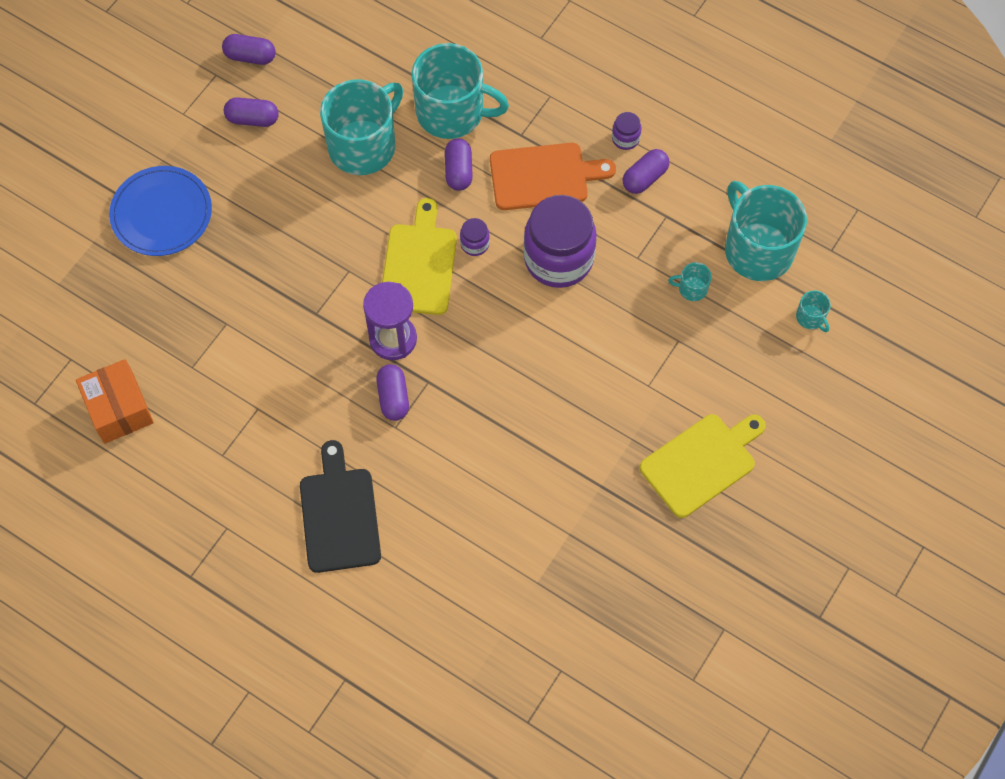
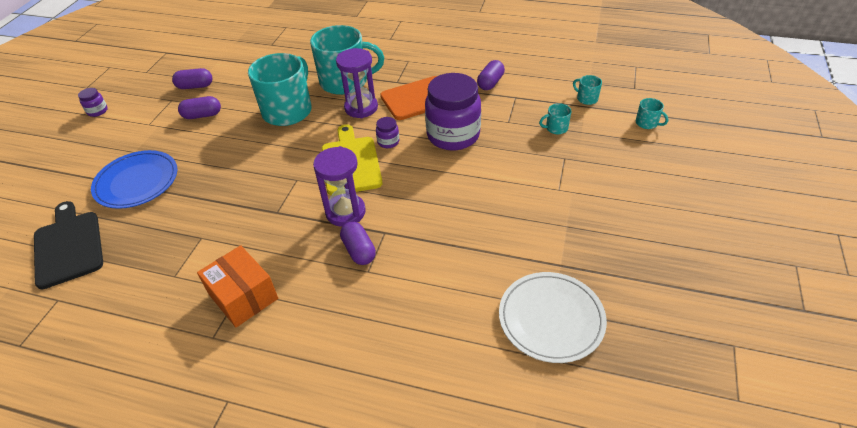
camera: 15 degrees left, 20 degrees down
orange box [76,359,154,444] -> orange box moved to [197,245,278,327]
black cutting board [300,440,381,573] -> black cutting board moved to [34,201,103,290]
purple capsule [445,138,473,191] -> purple hourglass [336,48,378,118]
purple jar [612,112,641,150] -> purple jar moved to [78,88,108,117]
yellow cutting board [640,414,766,518] -> none
turquoise mug [725,181,807,281] -> turquoise mug [573,75,602,105], size x0.41
none -> white plate [499,272,607,363]

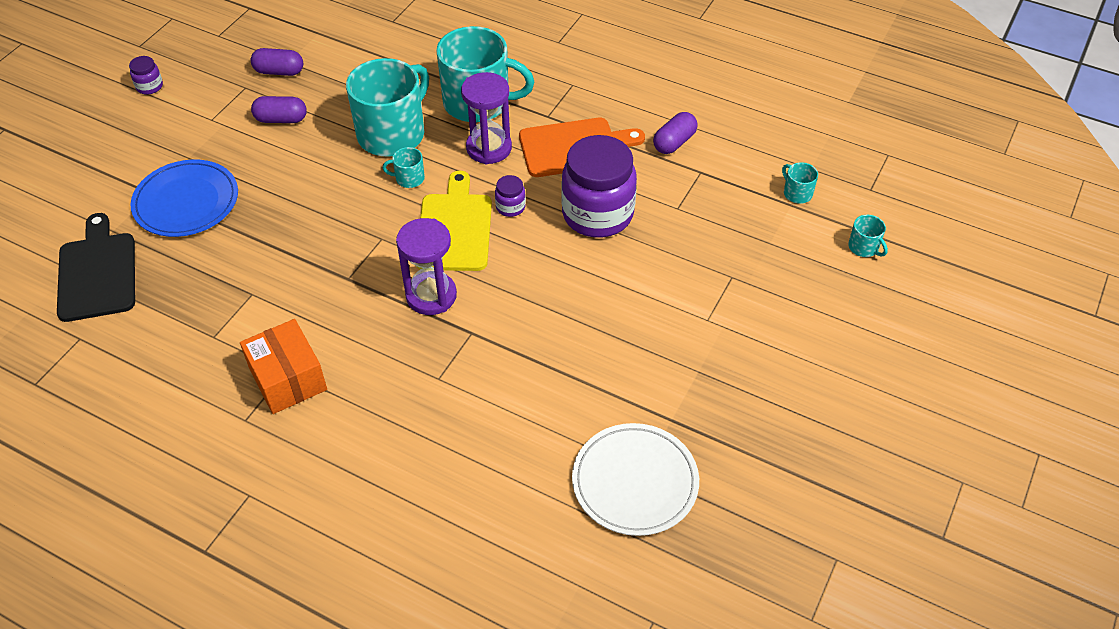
camera: 10 degrees right, 5 degrees up
purple capsule [340,222,376,265] -> none
turquoise mug [539,103,571,135] -> turquoise mug moved to [382,147,425,188]

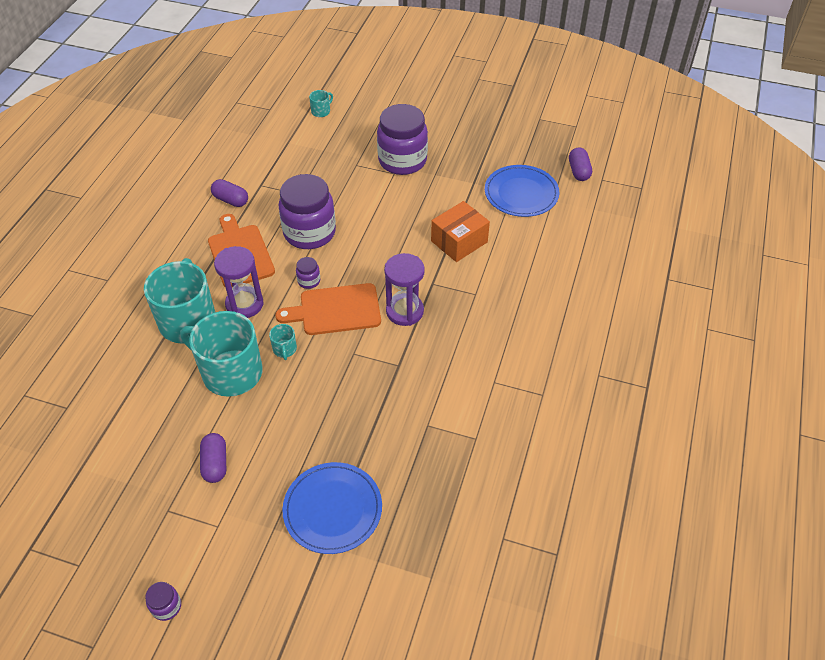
camera: 100 degrees left, 0 degrees up
black cutting board [57,213,135,322] -> none
orange box [240,319,327,414] -> orange box moved to [431,201,490,262]
purple capsule [251,48,303,76] -> purple capsule moved to [569,147,592,181]
yellow cutting board [416,171,492,271] -> orange cutting board [275,283,381,335]
white plate [572,423,699,536] -> blue plate [485,165,559,217]
turquoise mug [782,162,818,204] -> none
none -> purple jar [377,104,428,175]

